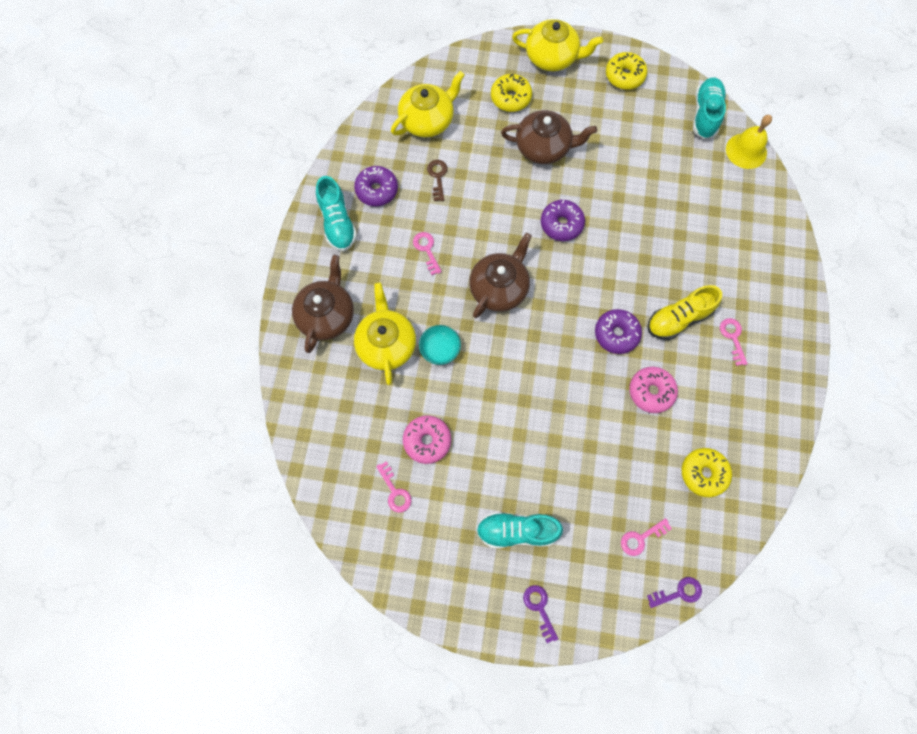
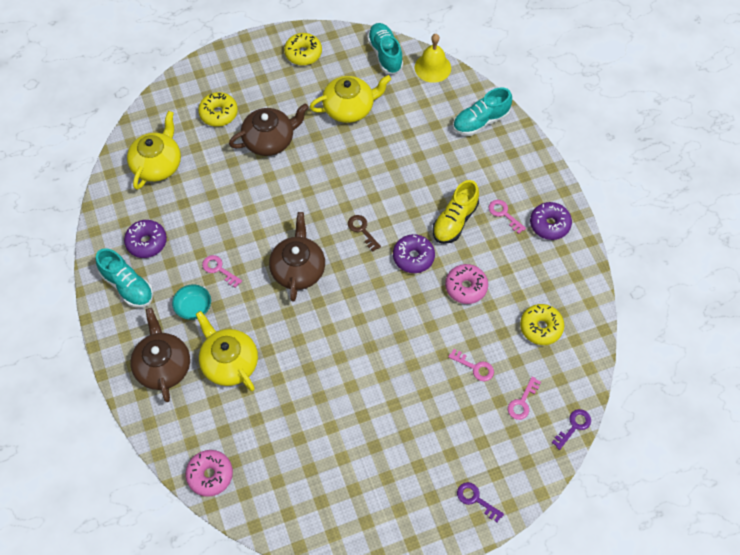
camera: 30 degrees left, 10 degrees down
pink key [376,461,412,513] -> pink key moved to [448,349,494,381]
pink donut [403,416,451,464] -> pink donut moved to [185,450,233,497]
turquoise bowl [419,325,461,365] -> turquoise bowl moved to [172,284,211,320]
brown key [427,160,447,201] -> brown key moved to [348,215,381,252]
turquoise shoe [476,513,563,549] -> turquoise shoe moved to [453,88,512,136]
yellow teapot [512,19,603,71] -> yellow teapot moved to [310,75,391,123]
purple donut [541,200,585,241] -> purple donut moved to [530,202,572,240]

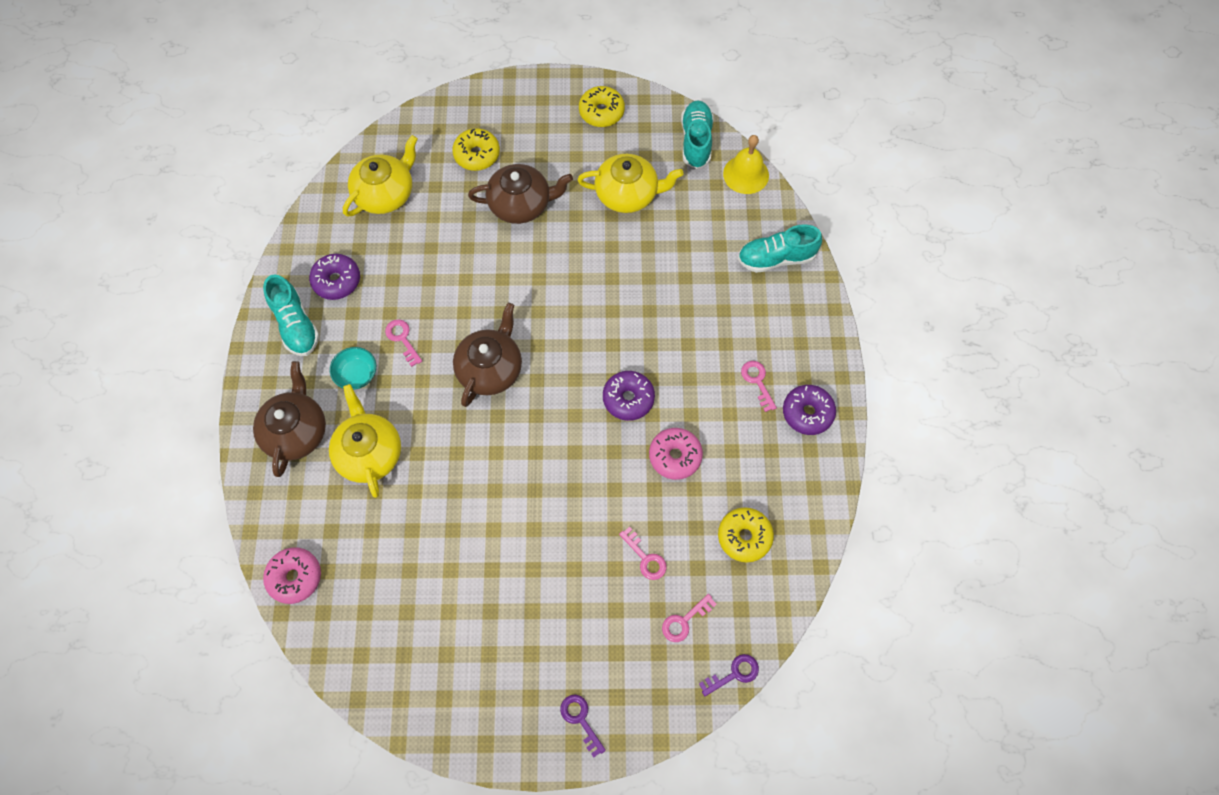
camera: 20 degrees right, 5 degrees up
brown key [348,215,381,252] -> none
yellow shoe [432,180,479,244] -> none

